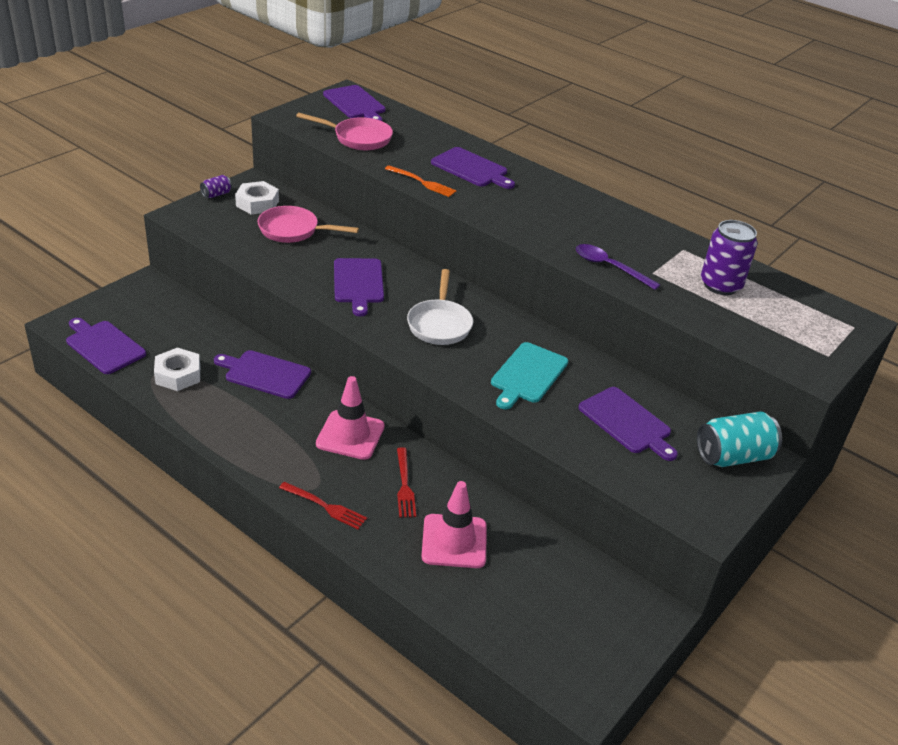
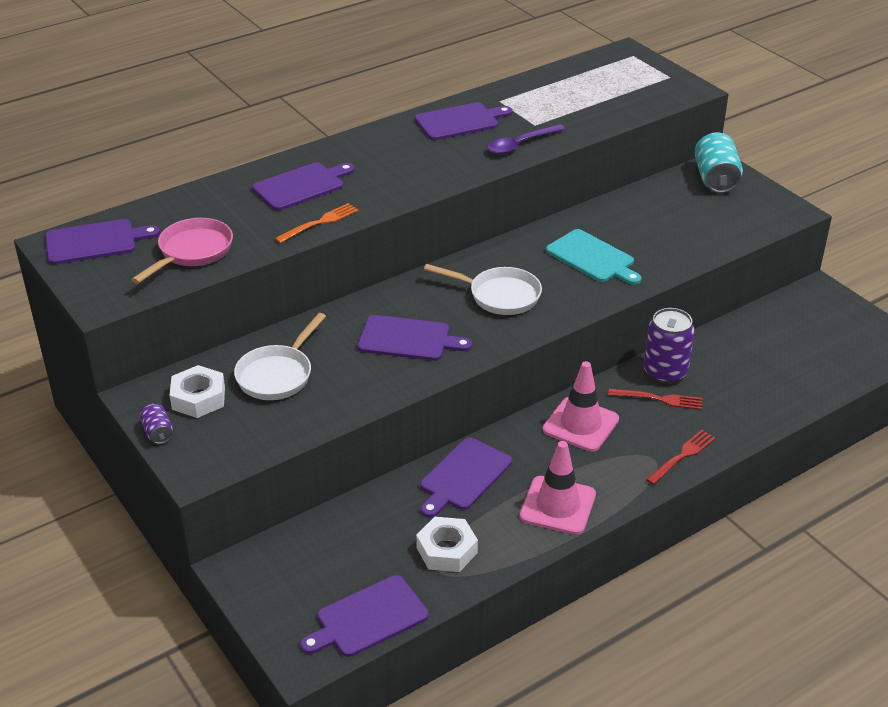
camera: 70 degrees left, 0 degrees up
pink pan [257,206,359,243] -> white pan [234,313,326,400]
pink traffic cone [421,481,487,568] -> pink traffic cone moved to [520,441,596,535]
purple cutting board [578,387,678,461] -> purple cutting board moved to [415,102,512,140]
purple can [701,220,758,295] -> purple can moved to [644,308,695,384]

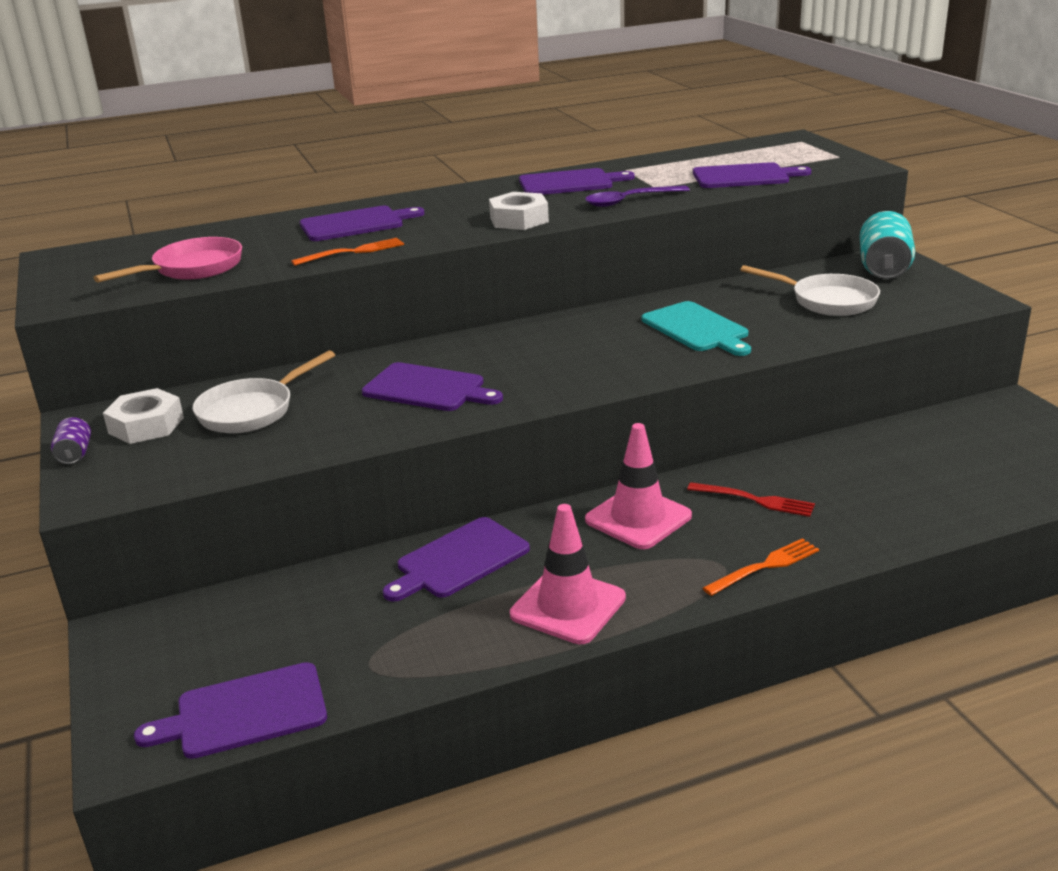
camera: 15 degrees right, 10 degrees down
purple cutting board [45,219,160,265] -> purple cutting board moved to [693,162,811,188]
white nut [416,517,478,572] -> white nut moved to [489,192,549,230]
white pan [424,264,542,315] -> white pan moved to [740,265,880,316]
purple can [644,308,695,384] -> none
red fork [646,430,715,485] -> orange fork [703,538,819,596]

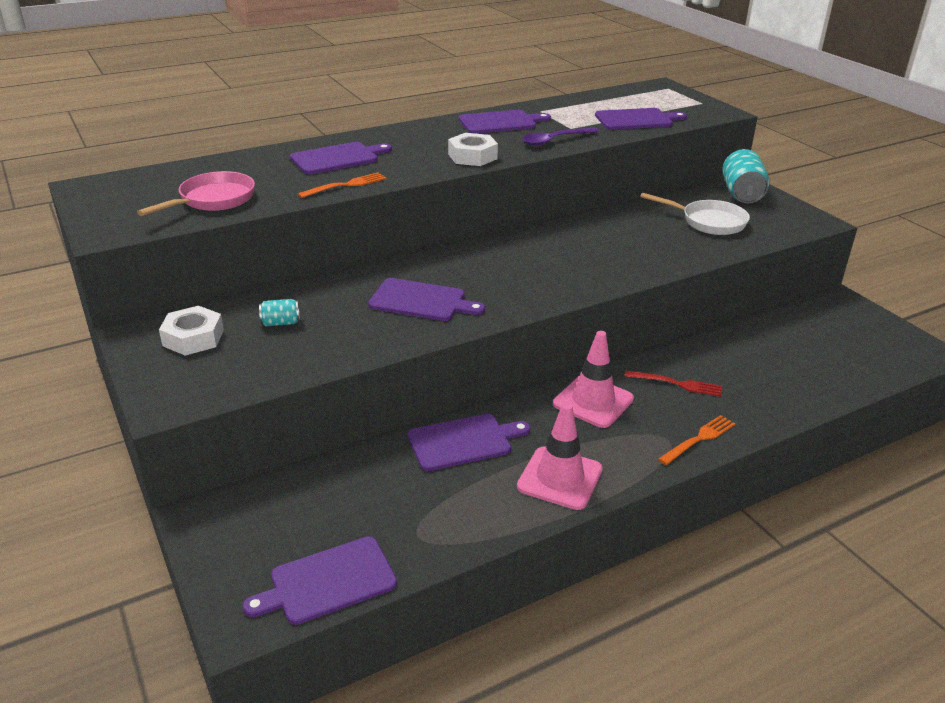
camera: 10 degrees left, 5 degrees up
purple can [51,417,91,464] -> none
white pan [193,350,335,433] -> turquoise can [259,299,300,326]
purple cutting board [383,517,530,602] -> purple cutting board turned 150 degrees counterclockwise [408,414,530,471]
turquoise cutting board [642,301,751,356] -> none

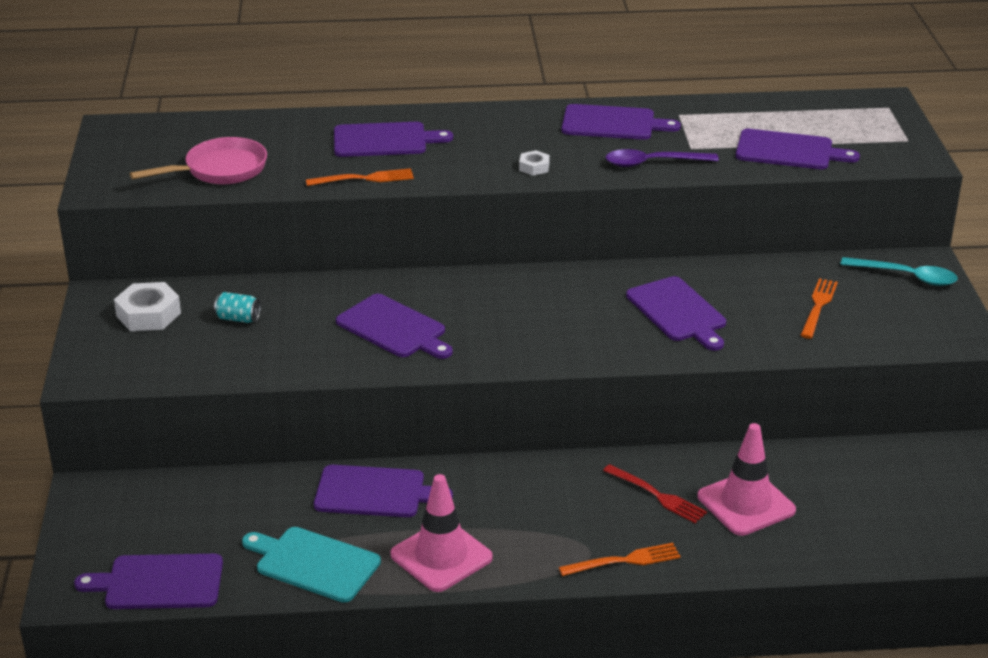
camera: 25 degrees right, 0 degrees up
white nut [448,133,498,166] -> white nut [519,150,550,176], size x0.54
pink traffic cone [553,331,634,428] -> pink traffic cone moved to [698,423,796,536]
white pan [640,193,750,235] -> orange fork [800,278,838,339]
turquoise can [722,149,770,203] -> turquoise spoon [840,257,958,286]
none -> turquoise cutting board [242,527,381,603]
none -> purple cutting board [626,276,726,351]

